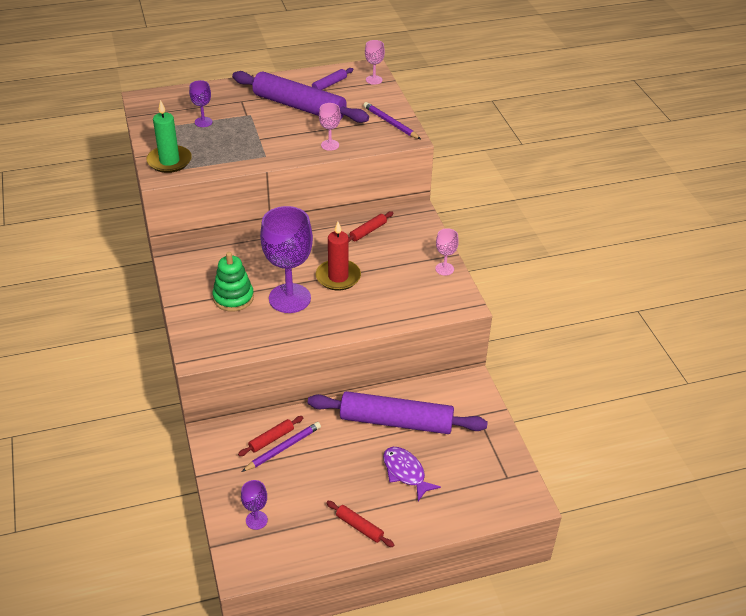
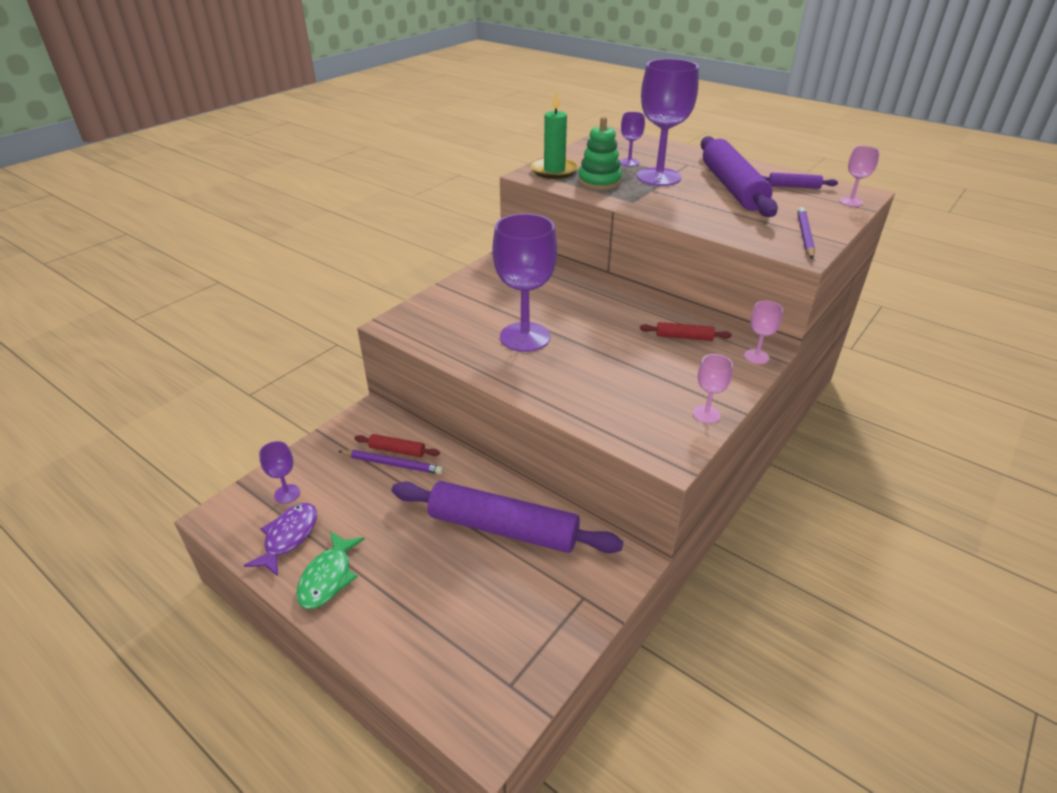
camera: 55 degrees right, 5 degrees down
green stacking toy [213,252,254,312] -> green stacking toy moved to [578,117,622,190]
purple rolling pin [308,391,488,434] -> purple rolling pin turned 45 degrees counterclockwise [391,481,623,553]
red candle [316,222,361,291] -> none
pink goblet [319,103,341,151] -> pink goblet moved to [744,301,783,364]
red rolling pin [326,501,394,547] -> green fish [296,531,365,609]
purple fish [383,447,441,501] -> purple fish moved to [244,503,317,576]
none -> purple goblet [637,59,699,186]

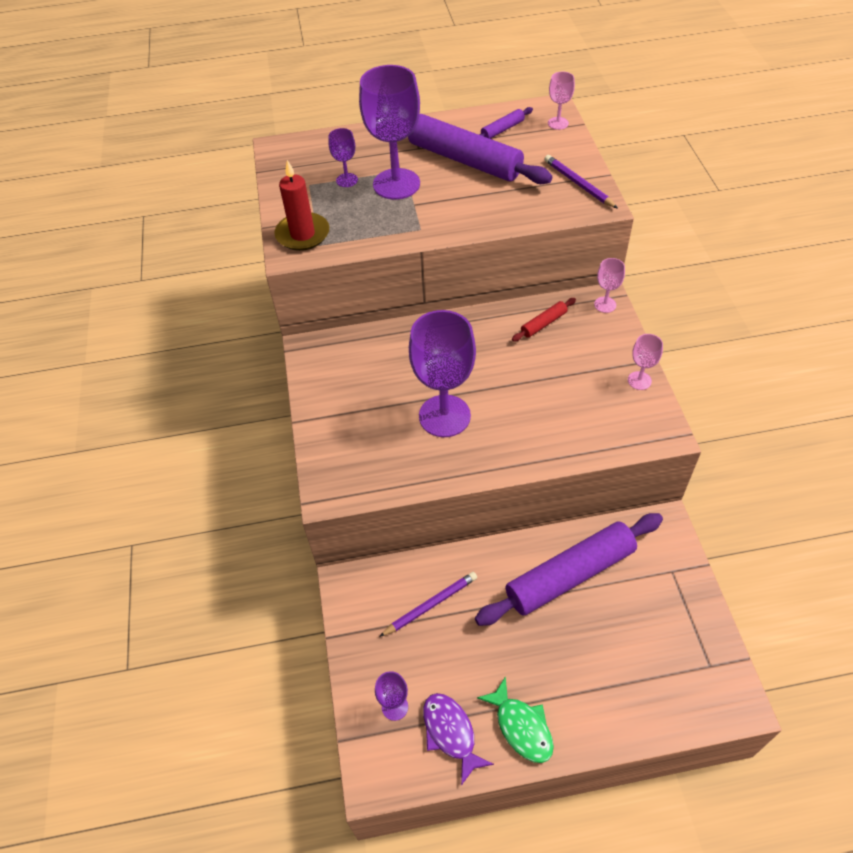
camera: 45 degrees left, 15 degrees up
red rolling pin [354,434,440,457] -> none
green candle [531,91,579,179] -> red candle [274,160,329,251]
green stacking toy [578,117,622,190] -> none

